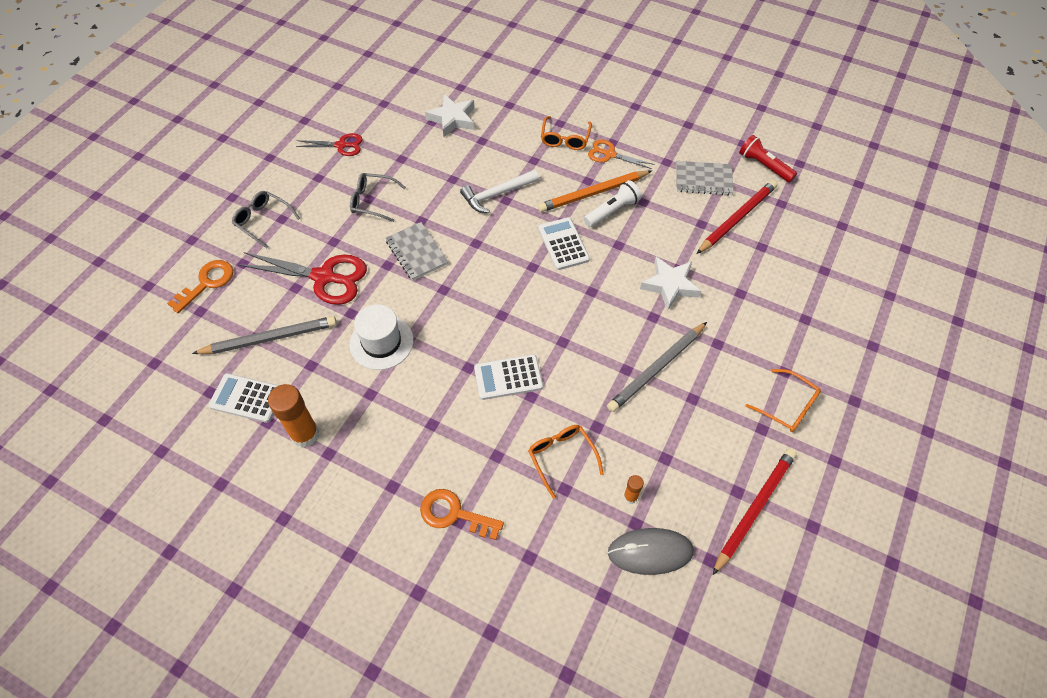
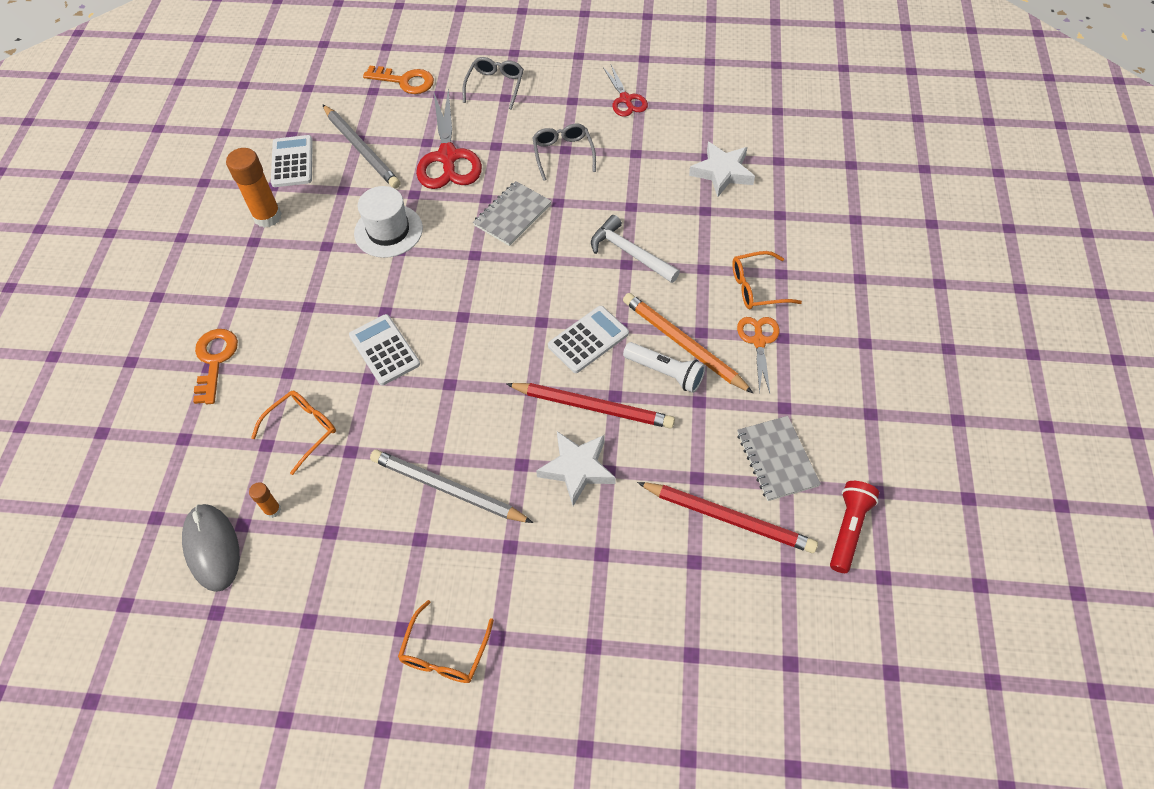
camera: 70 degrees right, 0 degrees up
red pencil [713,448,797,575] -> red pencil moved to [507,383,675,429]

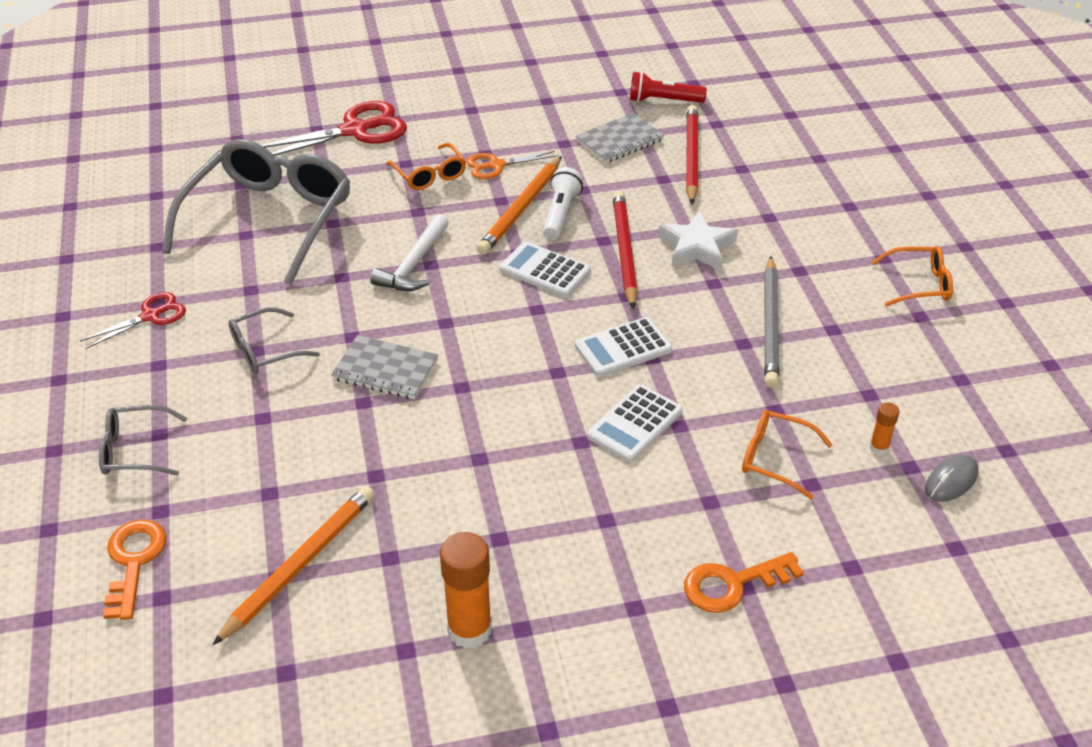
camera: 110 degrees left, 15 degrees down
grey mouse [182,504,240,592] -> grey mouse [925,455,979,502], size x0.64
white calculator [271,135,313,187] -> white calculator moved to [575,317,672,377]
grey pencil [322,104,400,189] -> orange pencil [212,486,375,645]
white hat [354,186,423,258] -> none
red scissors [416,88,482,189] -> red scissors moved to [261,101,407,156]
white star [689,142,755,197] -> grey glasses [162,139,350,284]

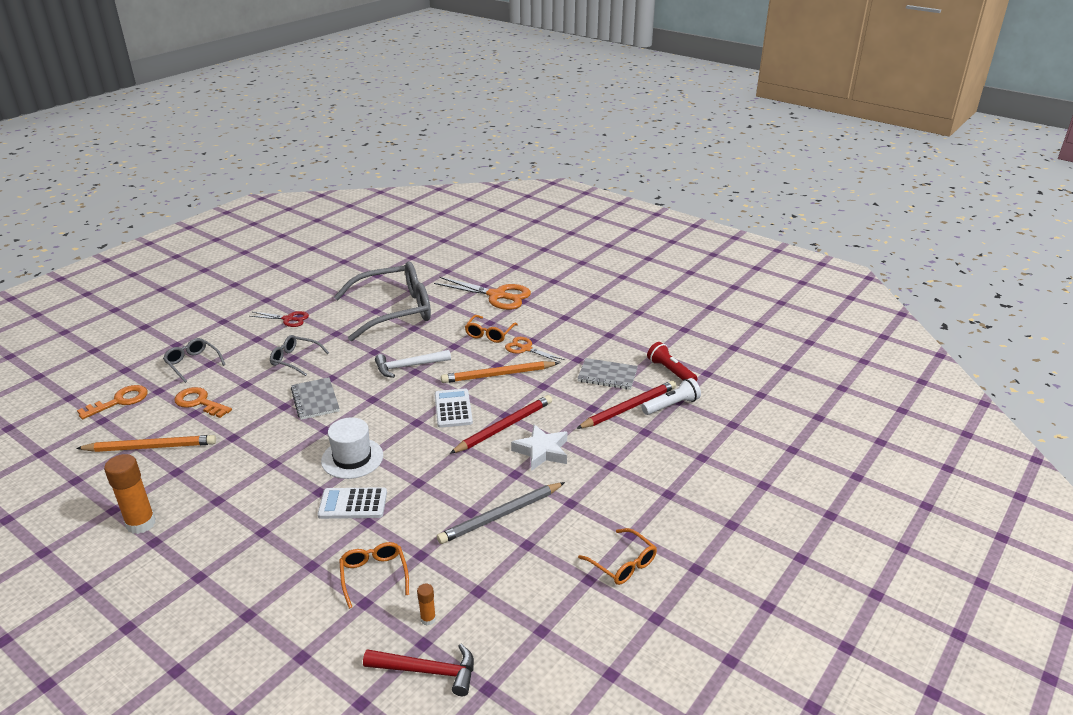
camera: 50 degrees right, 10 degrees down
red scissors [261,101,407,156] -> orange scissors [434,277,531,310]
white flashlight [543,167,583,240] -> white flashlight moved to [641,378,701,415]
white calculator [575,317,672,377] -> none
orange key [684,552,804,613] -> orange key moved to [174,387,232,418]
grey mouse [925,455,979,502] -> red hammer [363,644,474,696]
none -> white hat [321,417,383,479]

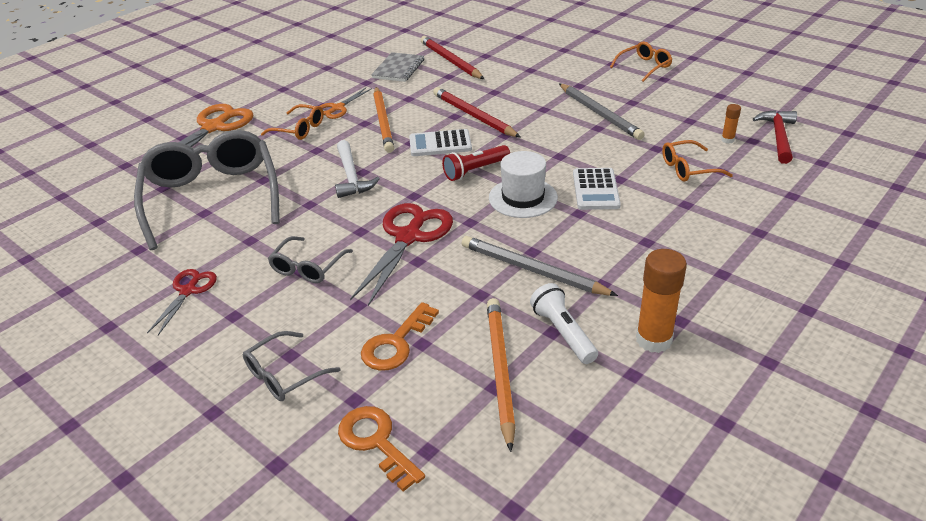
camera: 85 degrees left, 5 degrees up
grey notebook [291,377,340,420] -> red scissors [350,203,453,306]
white star [511,424,567,471] -> none
white flashlight [641,378,701,415] -> white flashlight moved to [530,283,598,364]
red flashlight [647,342,698,381] -> red flashlight moved to [442,145,510,181]
none -> grey pencil [461,236,618,296]

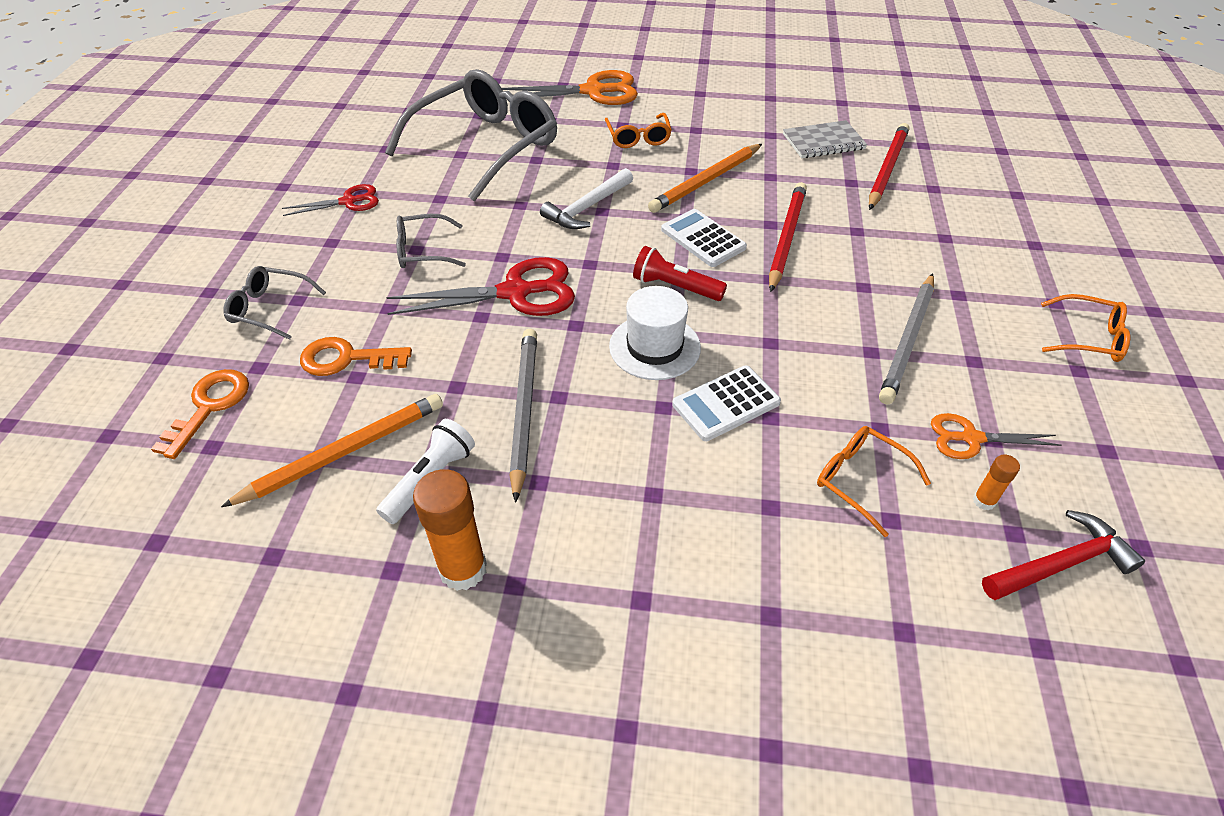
camera: 55 degrees right, 10 degrees up
orange scissors [320,88,372,119] -> orange scissors moved to [931,413,1061,459]

